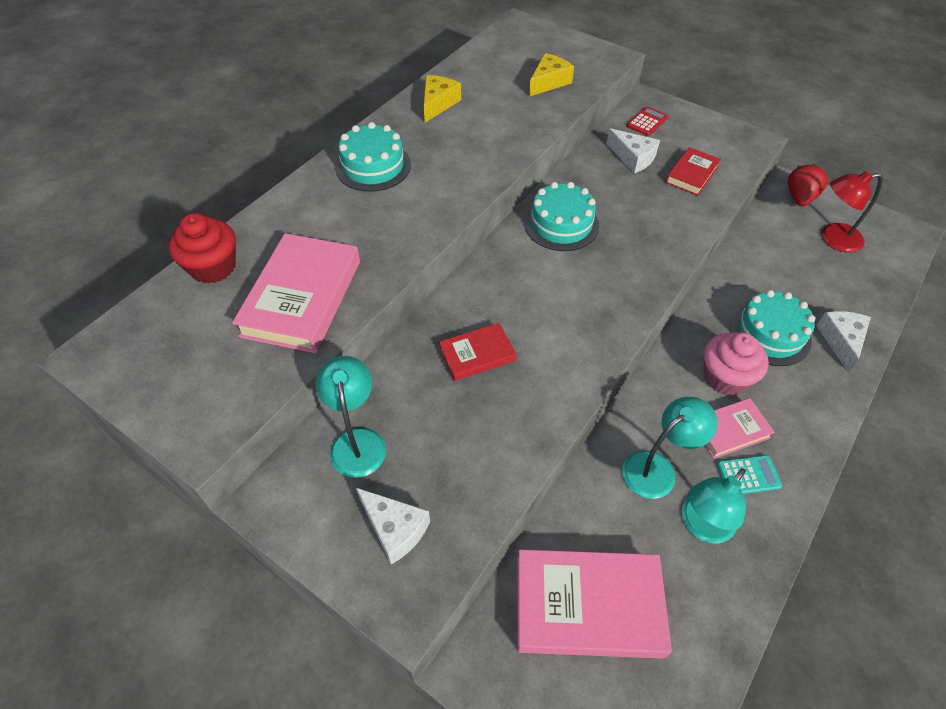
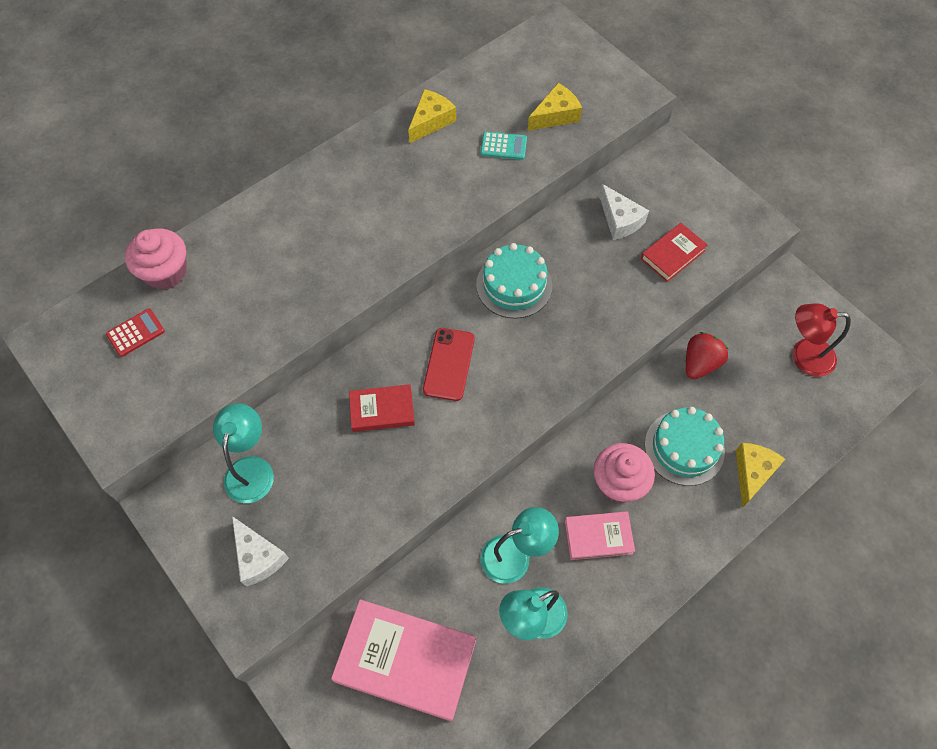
camera: 15 degrees right, 10 degrees up
red cupcake [168,213,236,284] -> pink cupcake [125,228,187,290]
pink book [232,233,360,353] -> none
turquoise cake [335,122,411,192] -> none
red calculator [627,106,668,136] -> red calculator moved to [106,308,165,357]
turquoise calculator [717,455,782,494] -> turquoise calculator moved to [481,132,527,160]
red strawberry [787,164,828,207] -> red strawberry moved to [686,332,728,379]
white cheese [817,311,871,373] -> yellow cheese [736,443,785,508]
none -> red phone [423,328,475,401]

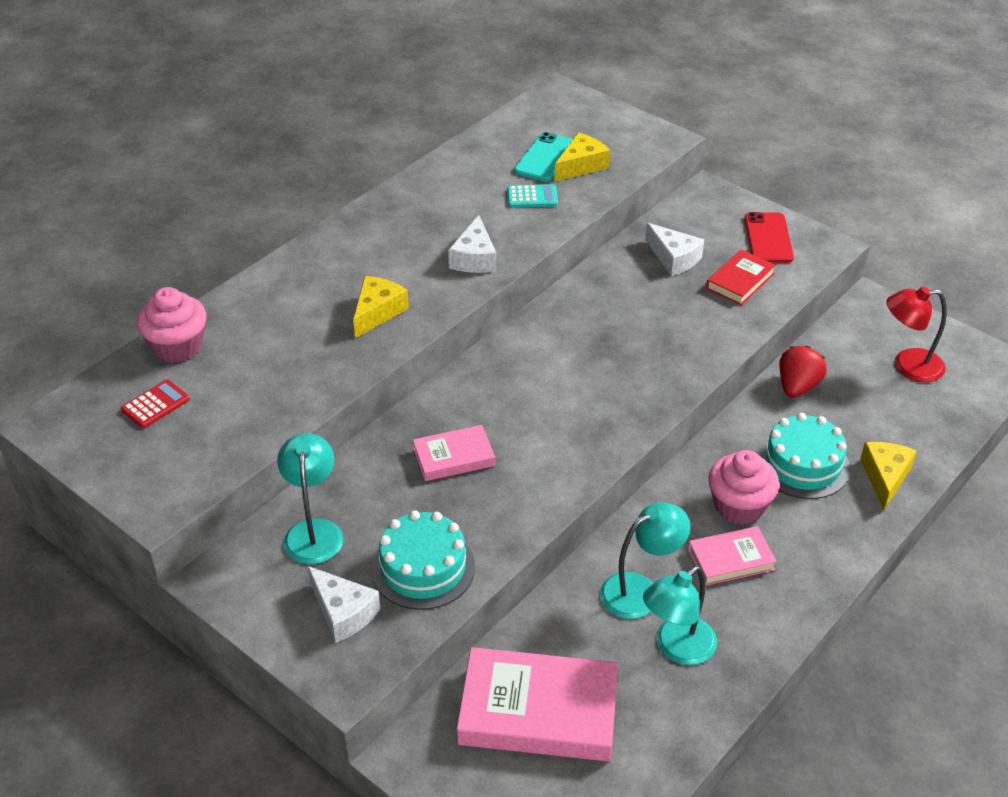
camera: 10 degrees left, 20 degrees down
red book [349,384,415,432] -> pink book [413,425,495,481]
yellow cheese [408,89,456,143] -> yellow cheese moved to [353,276,409,338]
red phone [423,328,475,401] -> red phone moved to [744,212,794,263]
turquoise cake [476,243,552,319] -> turquoise cake moved to [371,510,475,610]
none -> white cheese [448,215,497,273]
none -> turquoise phone [514,132,573,182]

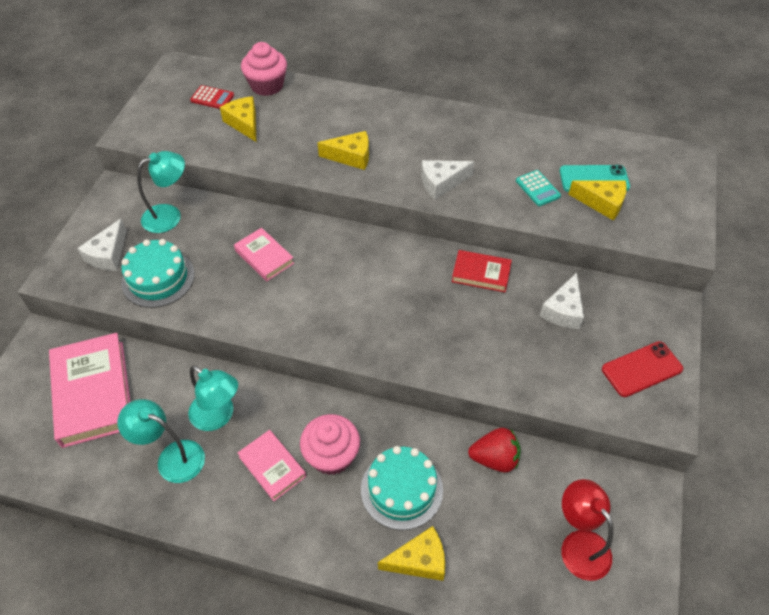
camera: 65 degrees right, 10 degrees up
red book [706,249,776,305] -> red book moved to [452,250,512,292]
none -> yellow cheese [220,96,256,142]

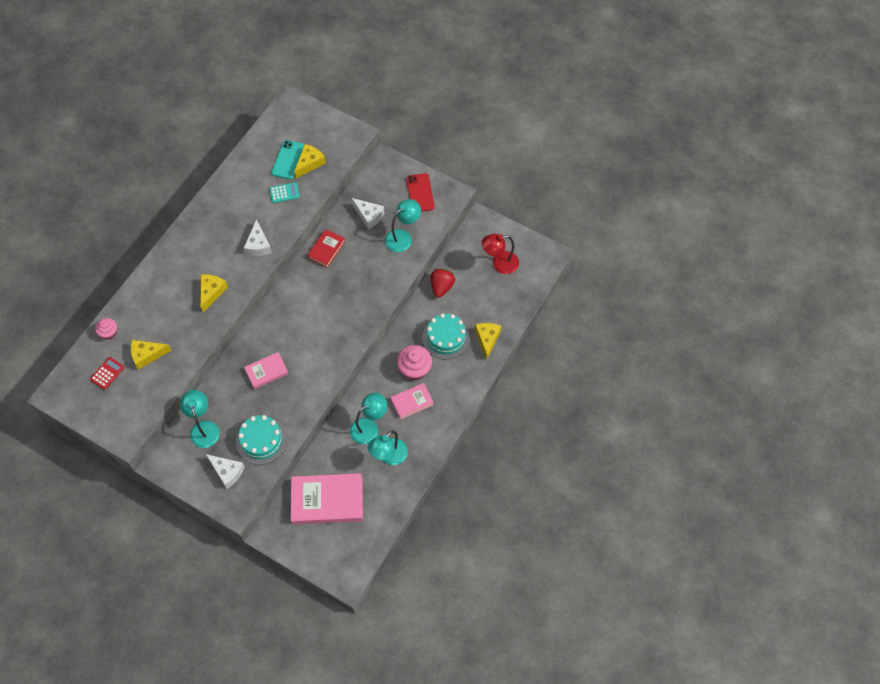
camera: 75 degrees left, 10 degrees up
pink cupcake [241,42,287,96] -> pink cupcake [95,318,117,340], size x0.59
none -> turquoise lamp [385,199,421,252]

